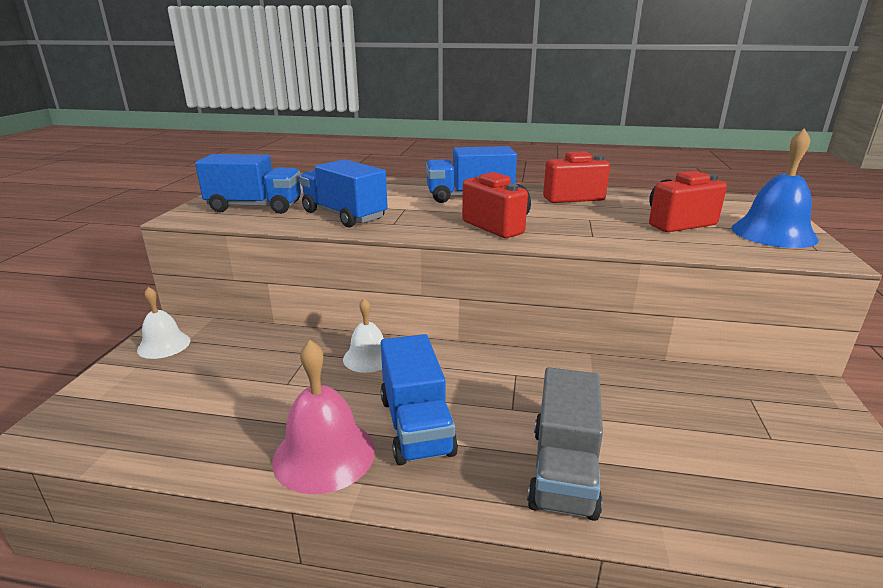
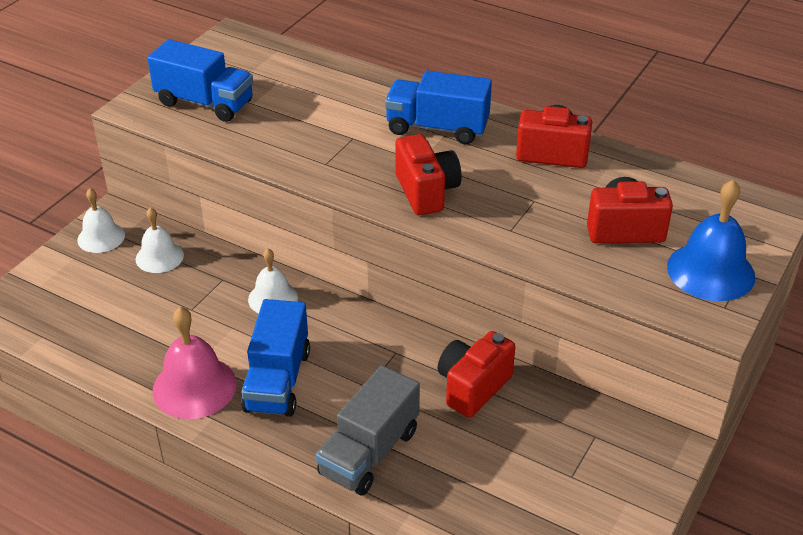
camera: 20 degrees right, 15 degrees up
blue truck [300,159,388,227] -> none
none -> white bell [136,207,184,273]
none -> red camera [437,331,515,418]

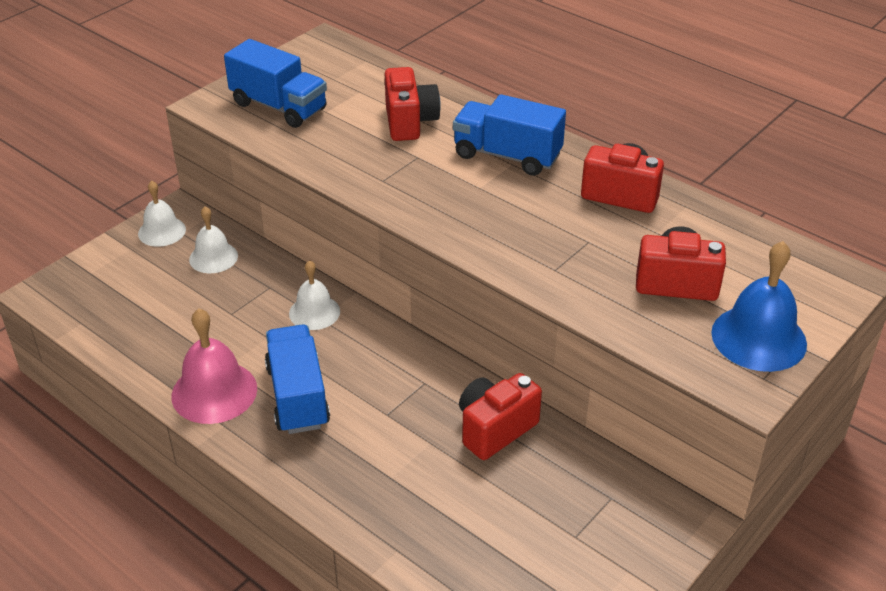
camera: 10 degrees right, 0 degrees up
blue truck [241,299,310,417] -> blue truck turned 150 degrees clockwise [265,324,330,434]
grey truck [316,365,420,496] -> none
red camera [396,134,462,215] -> red camera moved to [385,67,441,141]

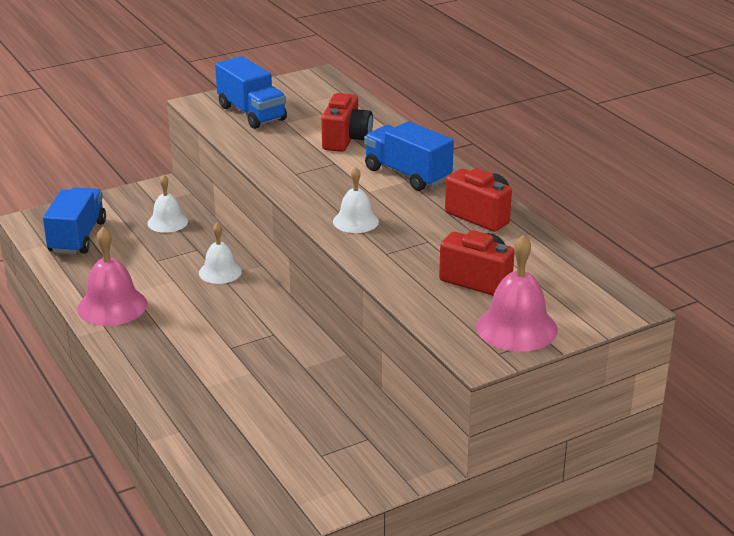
camera: 20 degrees right, 10 degrees down
white bell [138,181,186,247] -> white bell moved to [333,167,379,233]
blue truck [265,324,330,434] -> blue truck moved to [43,187,106,254]
red camera [459,373,542,460] -> none
blue bell [711,241,807,372] -> pink bell [476,235,558,352]

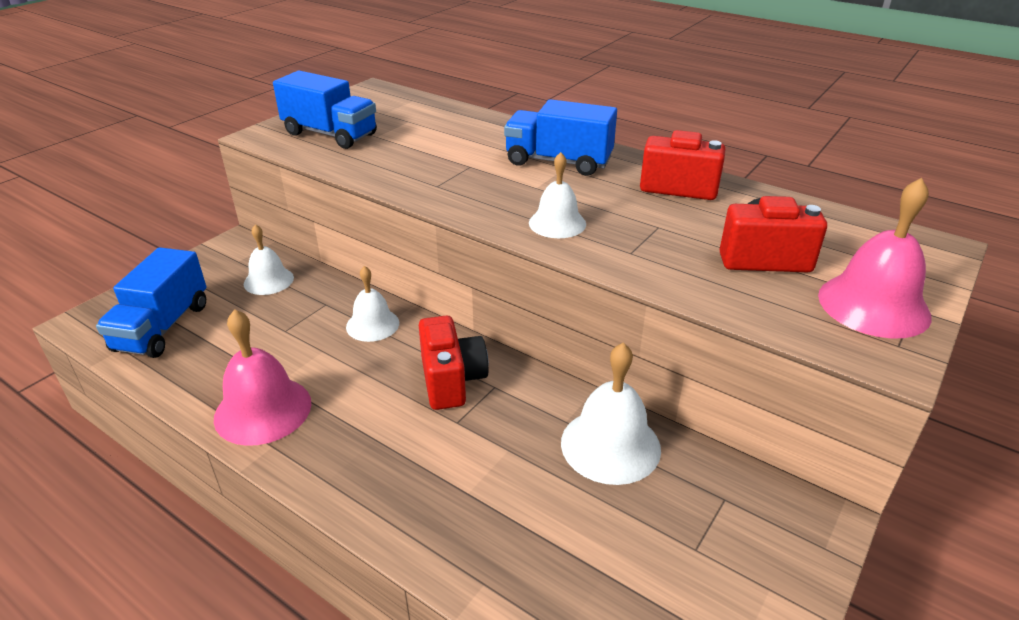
camera: 25 degrees left, 5 degrees up
blue truck [43,187,106,254] -> blue truck turned 150 degrees counterclockwise [96,247,206,358]
red camera [321,93,373,152] -> red camera moved to [419,316,488,410]
none -> white bell [561,343,661,485]

